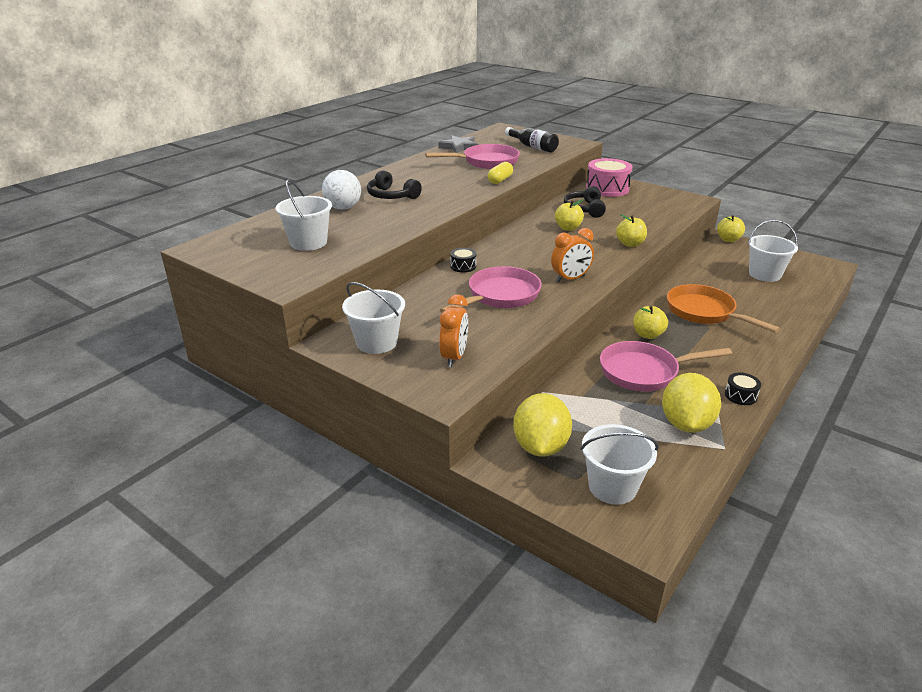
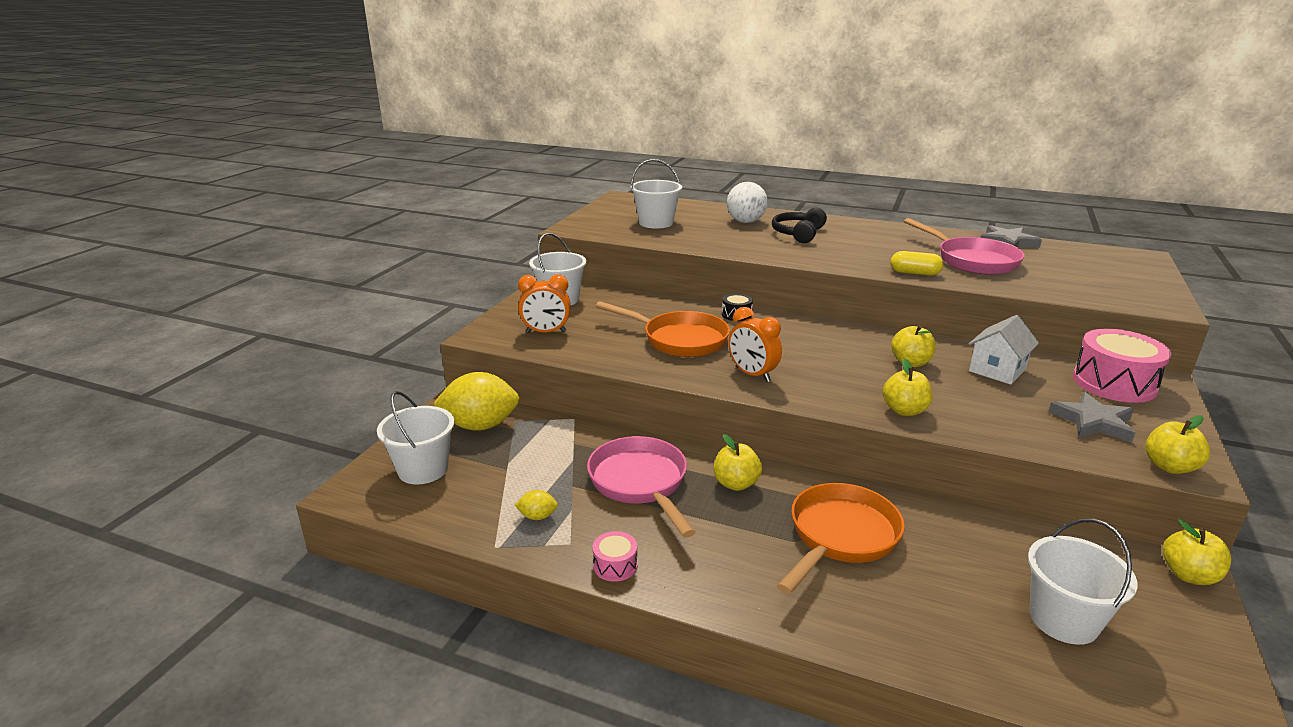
camera: 75 degrees right, 5 degrees down
pink pan [440,266,542,313] -> orange pan [596,301,730,357]
black bottle [505,127,559,153] -> none
black headphones [564,186,606,218] -> white house [969,315,1039,385]
yellow lemon [662,373,721,433] -> yellow lemon [515,490,558,520], size x0.43
black drum [725,373,761,405] -> pink drum [592,531,638,582]
none -> grey star [1048,392,1136,443]
none -> yellow apple [1146,415,1210,474]

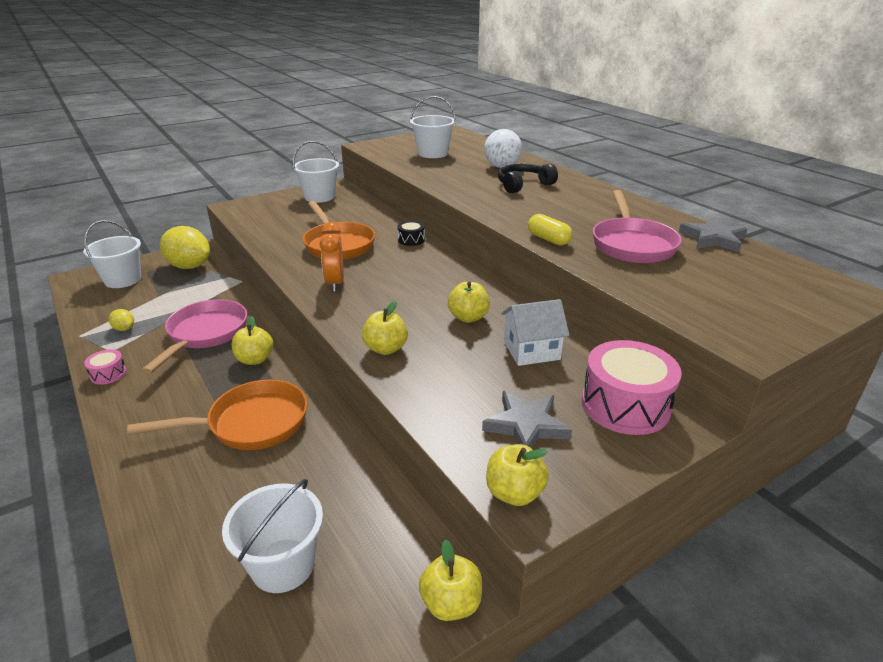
camera: 35 degrees right, 5 degrees up
orange clock [518,274,571,333] -> none

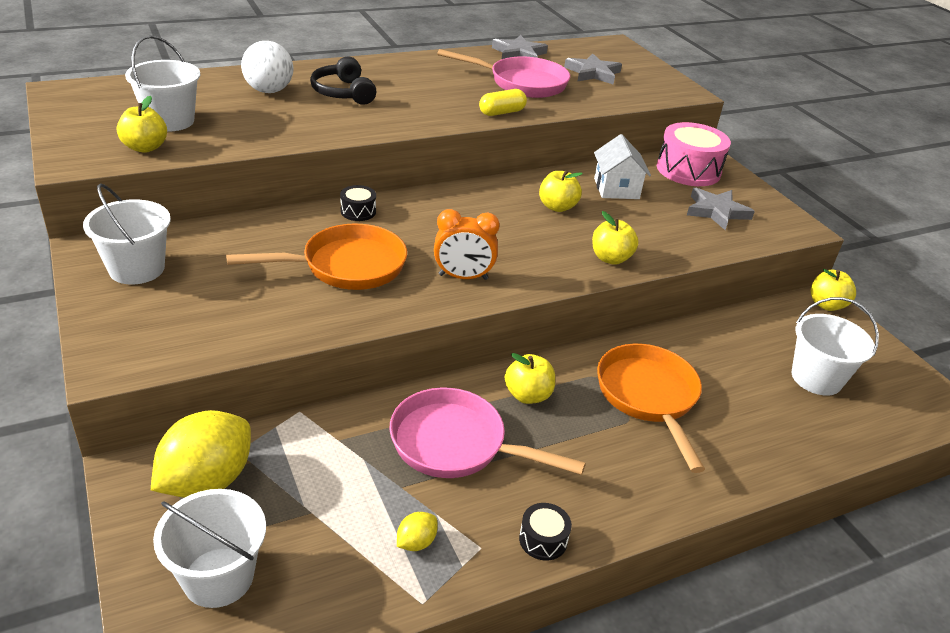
camera: 85 degrees left, 5 degrees up
pink drum [84,349,127,385] -> black drum [519,503,572,561]
yellow apple [486,444,549,506] -> yellow apple moved to [117,96,167,153]
none -> grey star [564,53,622,84]

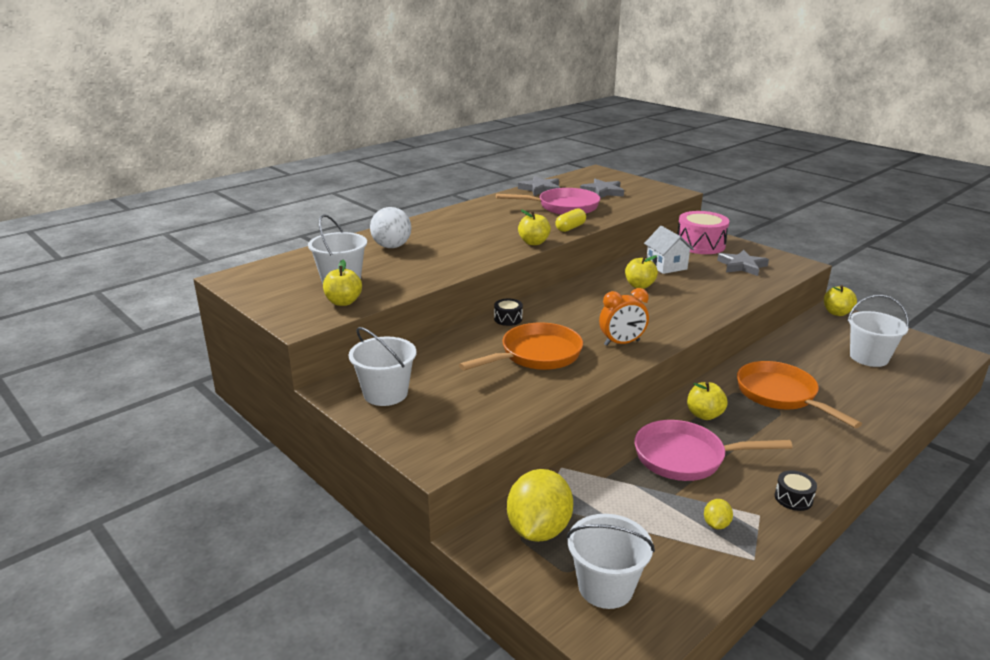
camera: 15 degrees left, 10 degrees down
black headphones [310,56,376,105] -> none
yellow apple [592,211,638,265] -> yellow apple moved to [518,210,551,245]

